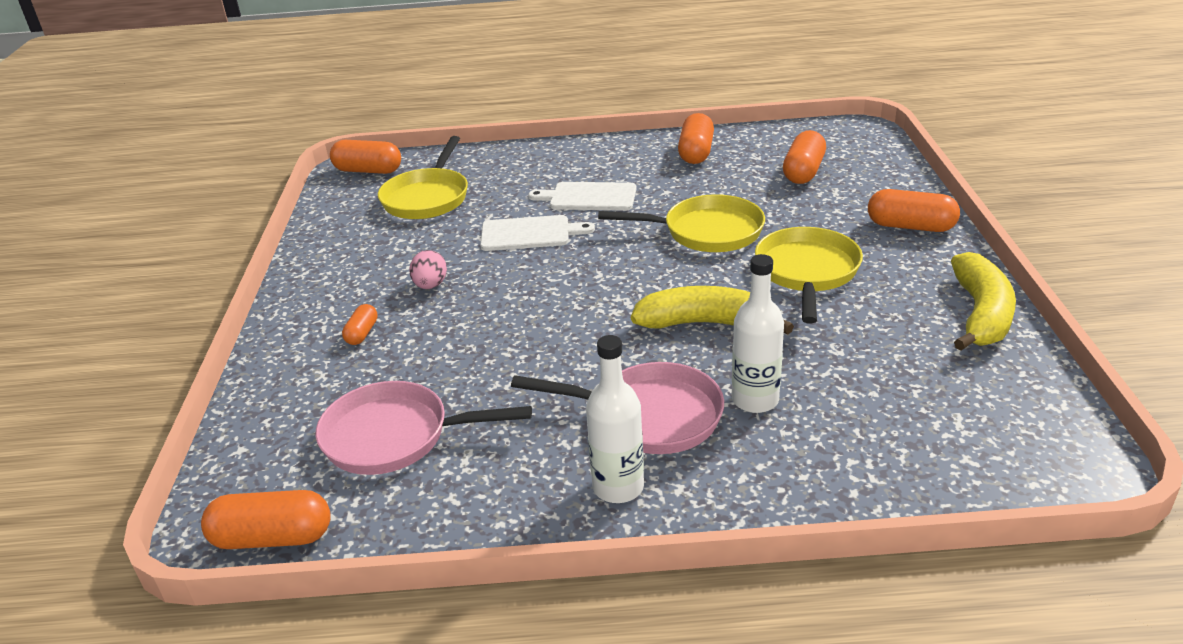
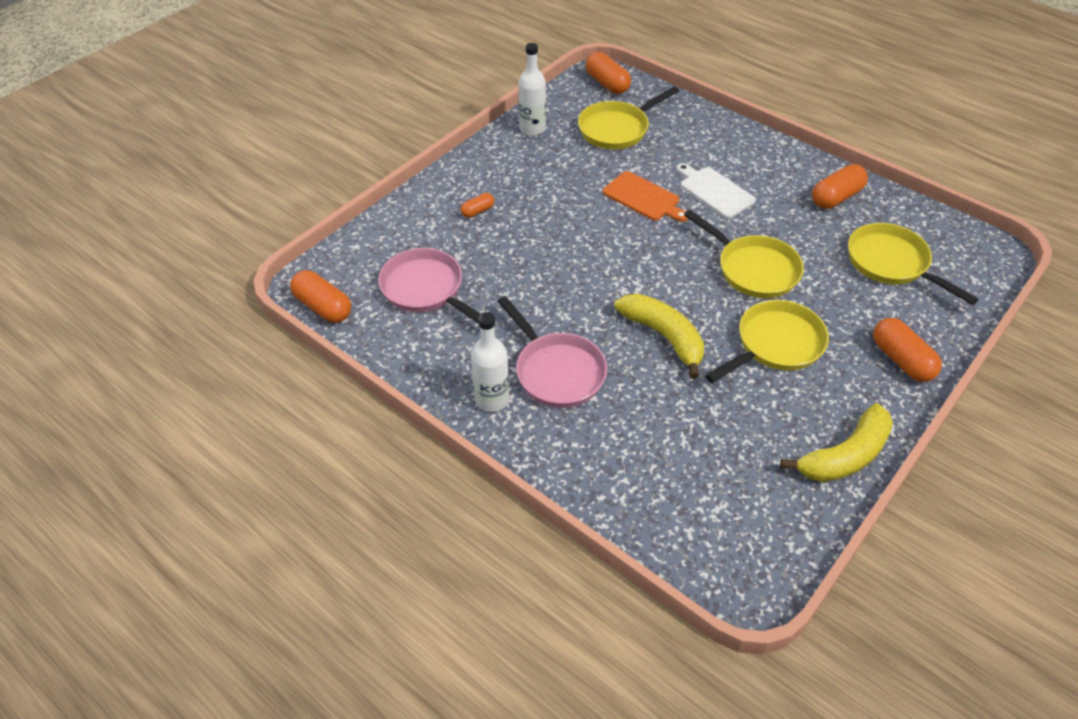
camera: 40 degrees right, 15 degrees up
pink egg [409,250,447,289] -> none
white cutting board [480,215,595,251] -> orange cutting board [603,171,688,222]
white bottle [732,254,784,413] -> white bottle moved to [518,43,546,136]
orange capsule [783,130,826,184] -> yellow pan [848,223,978,305]

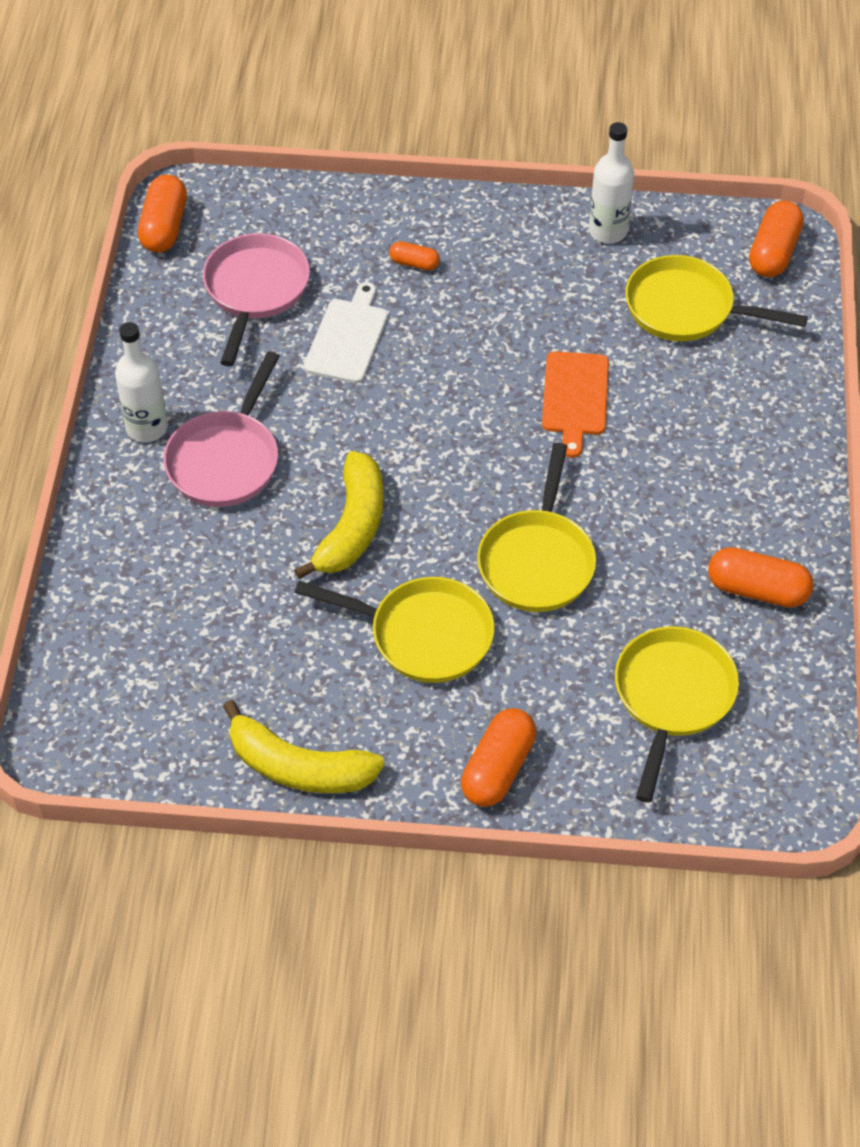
camera: 55 degrees right, 5 degrees up
white cutting board [676,163,756,219] -> white cutting board moved to [304,282,388,383]

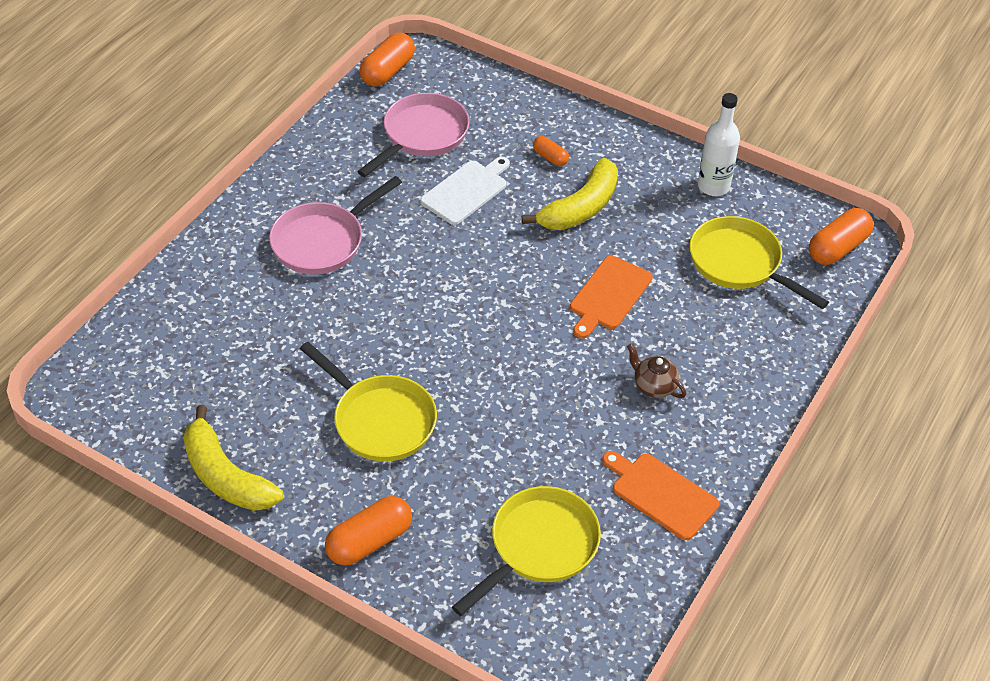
camera: 25 degrees right, 5 degrees down
white bottle [115,322,168,442] -> none
yellow banana [294,451,384,579] -> yellow banana moved to [522,158,618,230]
yellow pan [477,443,596,612] -> none
orange capsule [708,547,814,608] -> orange cutting board [602,451,719,540]
none -> brown teapot [627,344,686,398]

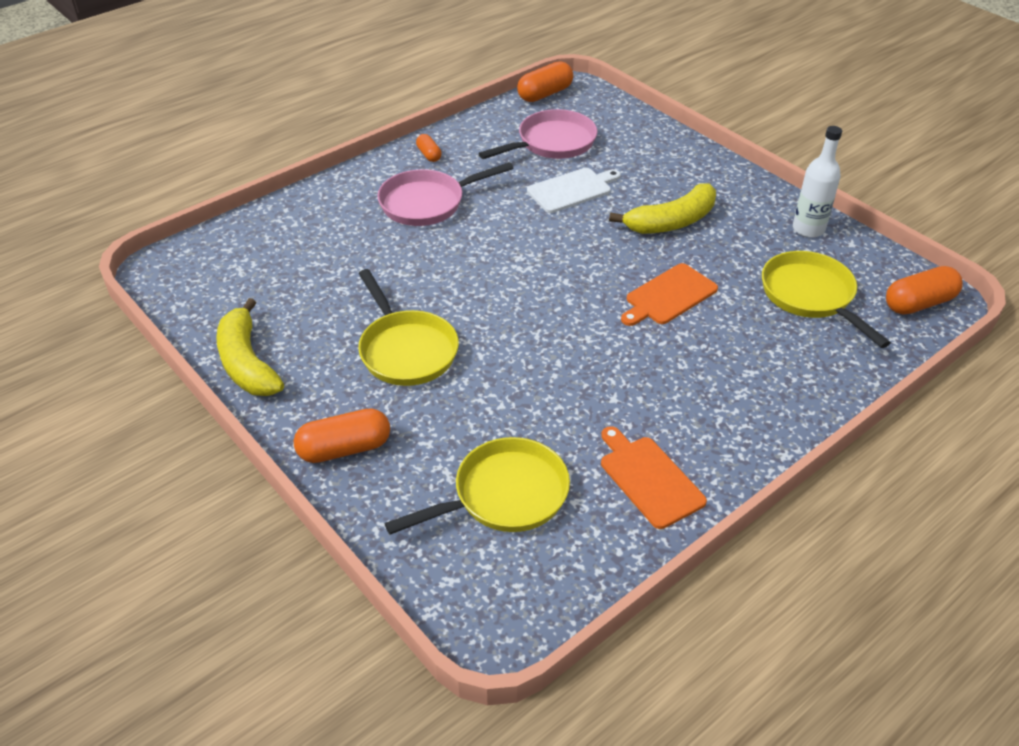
camera: 20 degrees right, 5 degrees down
orange capsule [533,136,569,166] -> orange capsule moved to [416,134,442,162]
brown teapot [627,344,686,398] -> none

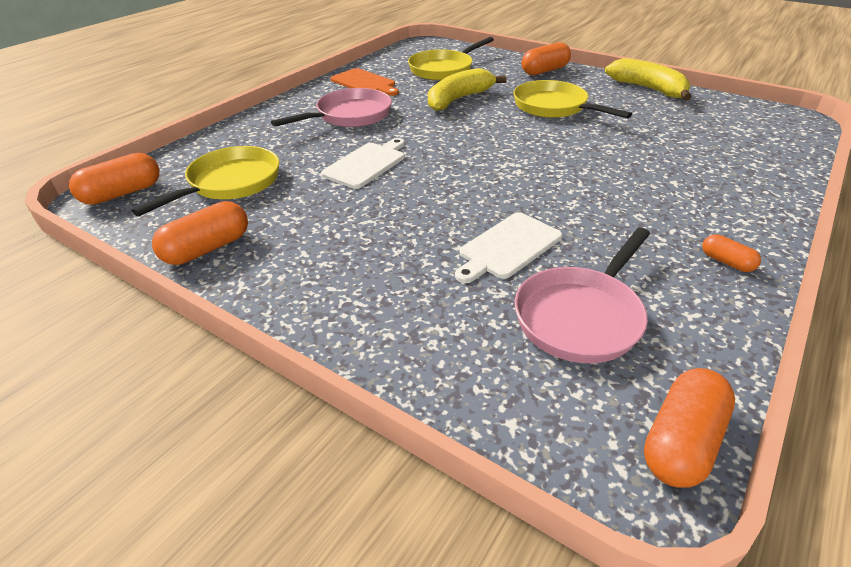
camera: 165 degrees right, 5 degrees down
pink pan [377,162,513,226] -> pink pan moved to [271,88,392,127]
yellow banana [609,183,716,234] -> yellow banana moved to [428,68,507,111]
orange cutting board [621,263,718,326] -> white cutting board [321,138,405,189]
yellow pan [762,251,891,348] -> yellow pan turned 105 degrees counterclockwise [132,146,279,216]
white bottle [793,126,842,238] -> orange capsule [152,201,248,265]

